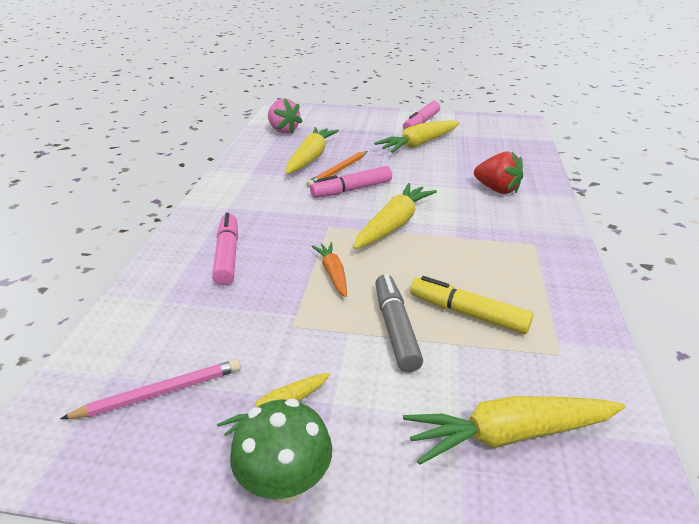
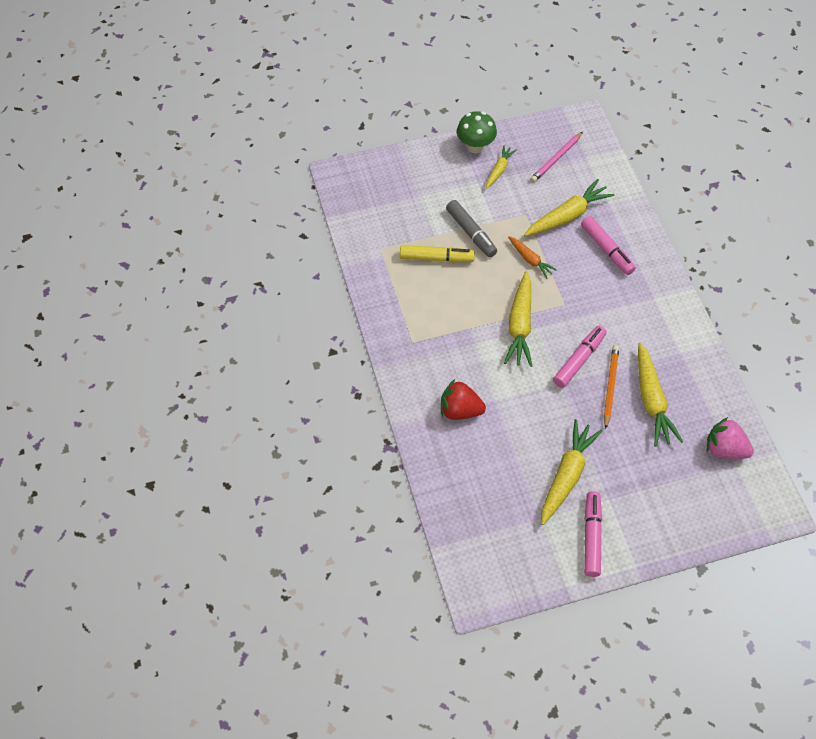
camera: 155 degrees right, 25 degrees up
yellow carrot [403,396,625,465] -> yellow carrot moved to [524,179,614,236]

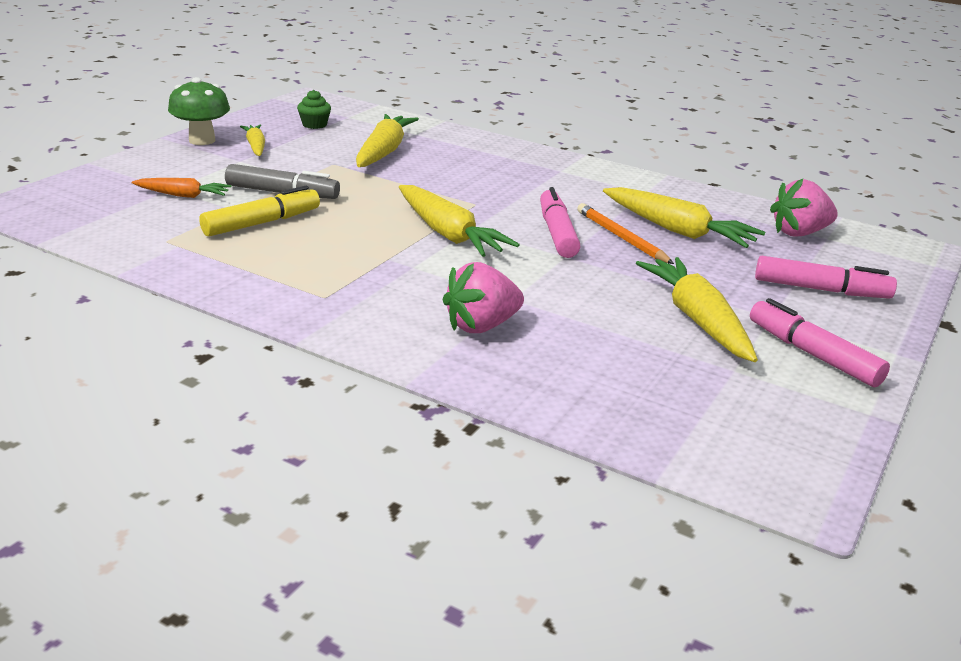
camera: 45 degrees left, 30 degrees down
red strawberry [441,379,486,420] -> pink strawberry [443,262,524,333]
orange carrot [508,236,557,279] -> orange carrot moved to [132,178,231,198]
pink pencil [530,132,583,183] -> green cupcake [297,90,331,129]
pink marker [581,216,636,275] -> pink marker moved to [755,256,897,299]

